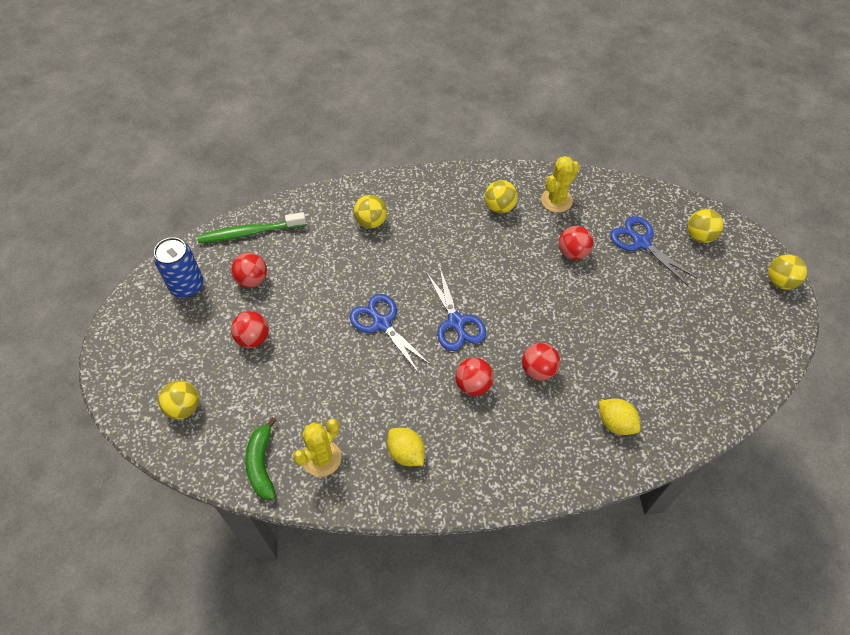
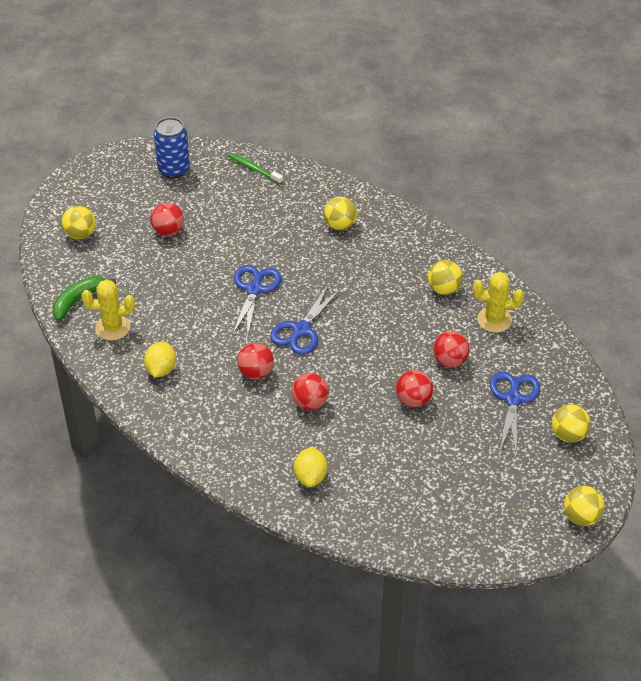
camera: 50 degrees right, 10 degrees down
green toothbrush [197,212,306,243] -> green toothbrush [228,153,283,184], size x0.65
red ball [231,253,267,288] -> red ball moved to [396,370,433,407]

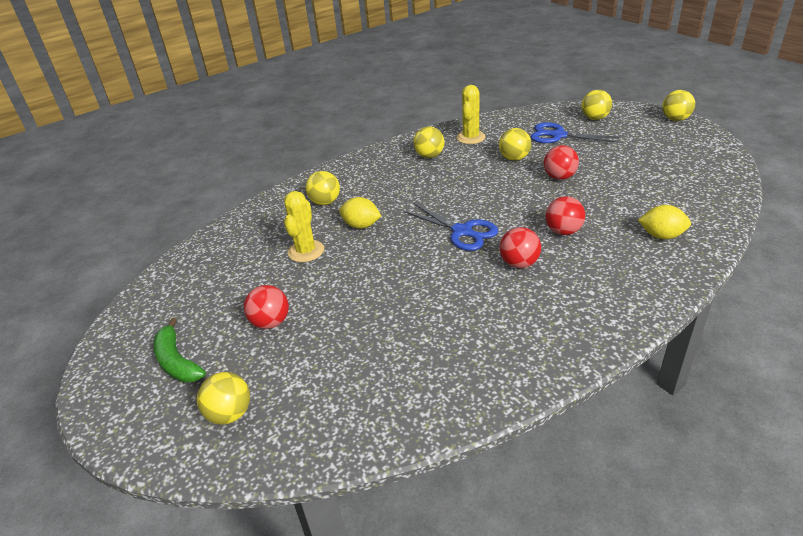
camera: 75 degrees left, 10 degrees down
green banana [52,276,116,321] -> green banana moved to [153,318,206,383]
yellow cactus [81,279,135,341] -> yellow cactus moved to [284,191,324,262]
yellow lemon [144,342,176,378] -> yellow lemon moved to [339,197,381,229]
blue can [154,117,190,178] -> none
green toothbrush [228,153,283,184] -> none
blue scissors [232,265,281,339] -> none
red ball [433,331,470,368] -> yellow ball [499,128,531,161]

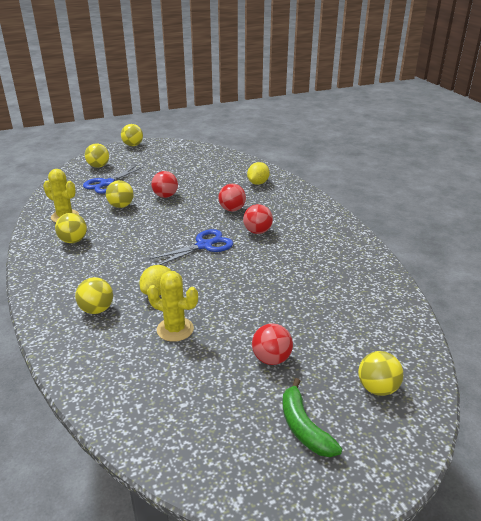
camera: 80 degrees left, 5 degrees down
green banana [153,318,206,383] -> green banana turned 90 degrees clockwise [283,378,342,457]

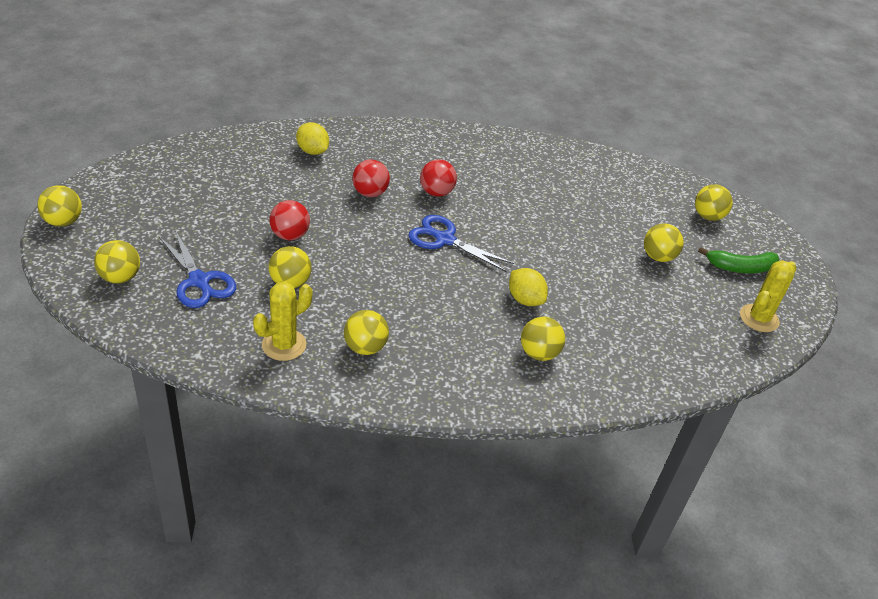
camera: 75 degrees left, 10 degrees up
yellow cactus [147,271,198,342] -> yellow cactus moved to [740,260,796,332]
blue scissors [149,229,233,265] -> blue scissors turned 45 degrees counterclockwise [408,215,514,272]
red ball [252,323,293,365] -> yellow ball [644,223,684,262]

